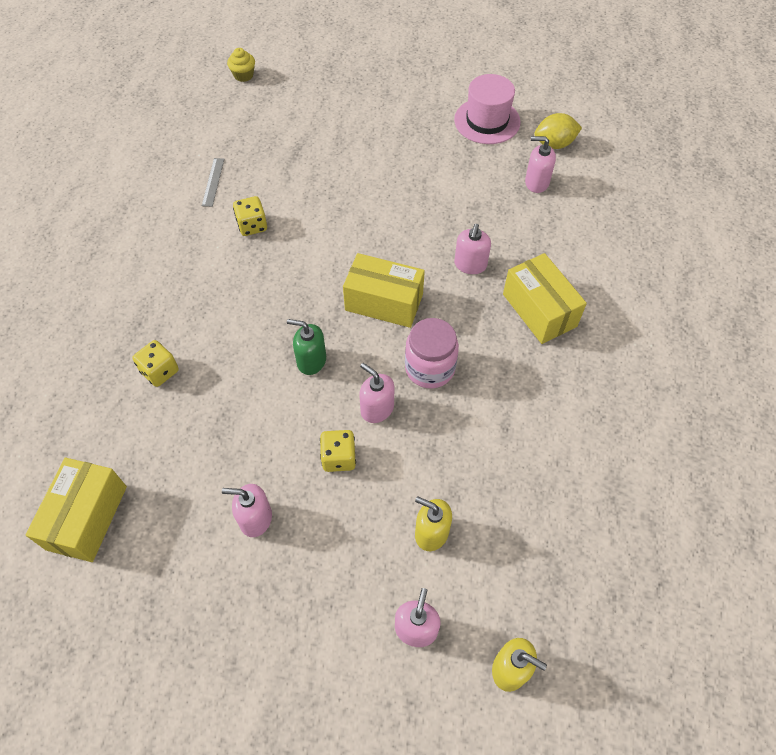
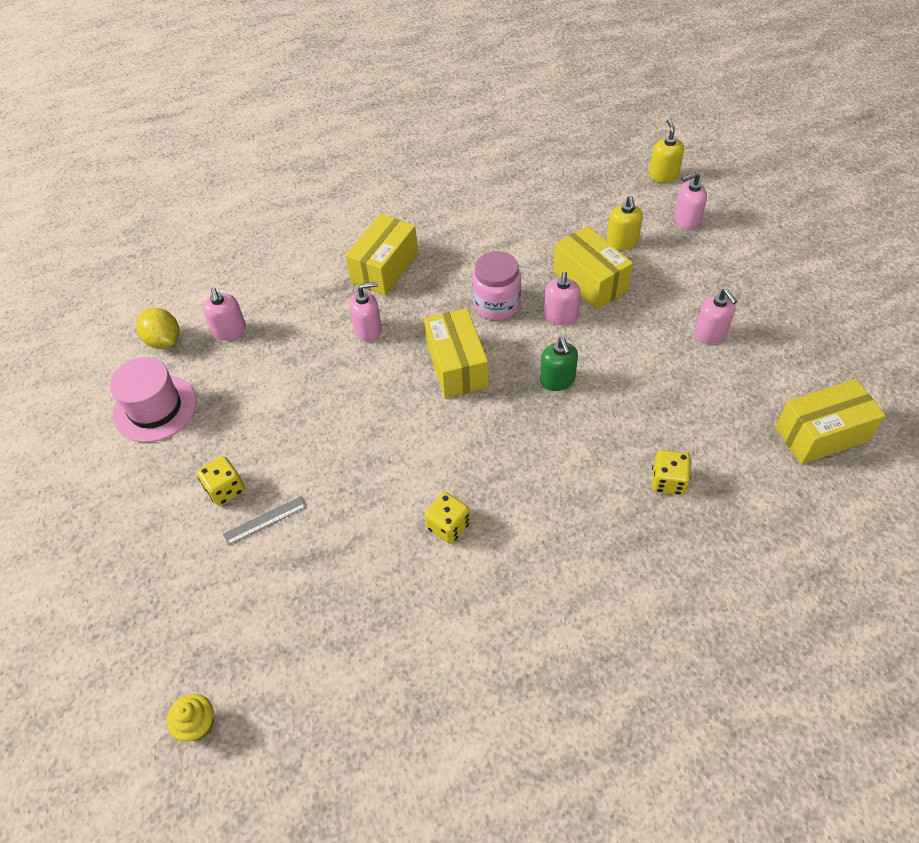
camera: 120 degrees left, 5 degrees down
grey ruler [202,158,224,207] -> grey ruler moved to [223,496,307,545]
yellow dice [320,430,356,472] -> yellow dice moved to [197,456,245,506]
none -> yellow box [553,226,633,310]

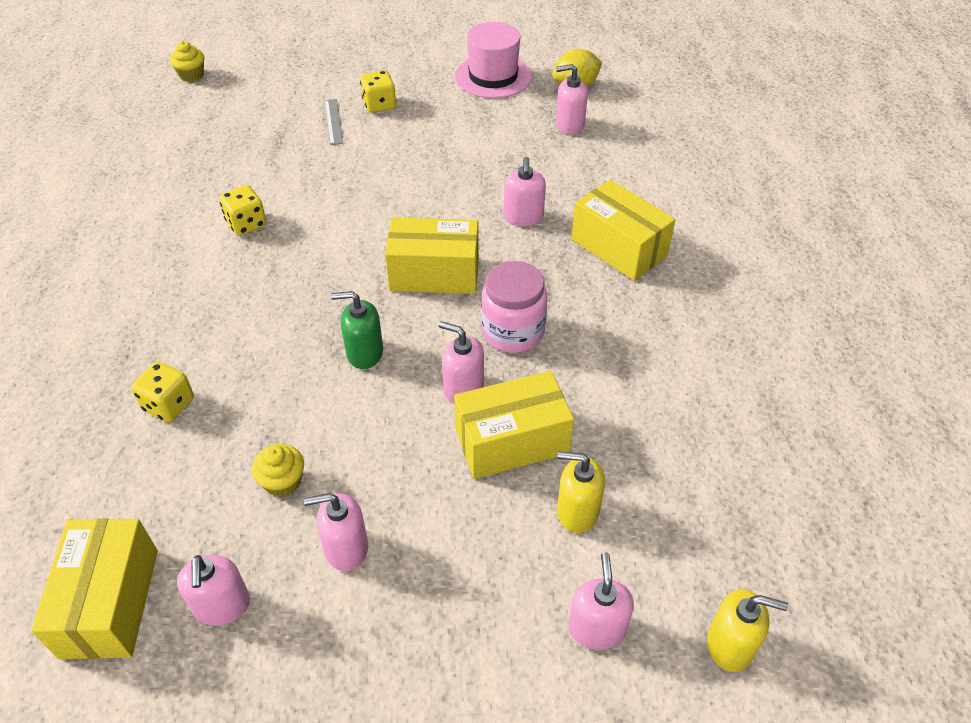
camera: 105 degrees right, 5 degrees down
none -> pink soap dispenser [177,555,250,626]
none -> yellow cupcake [252,444,304,497]

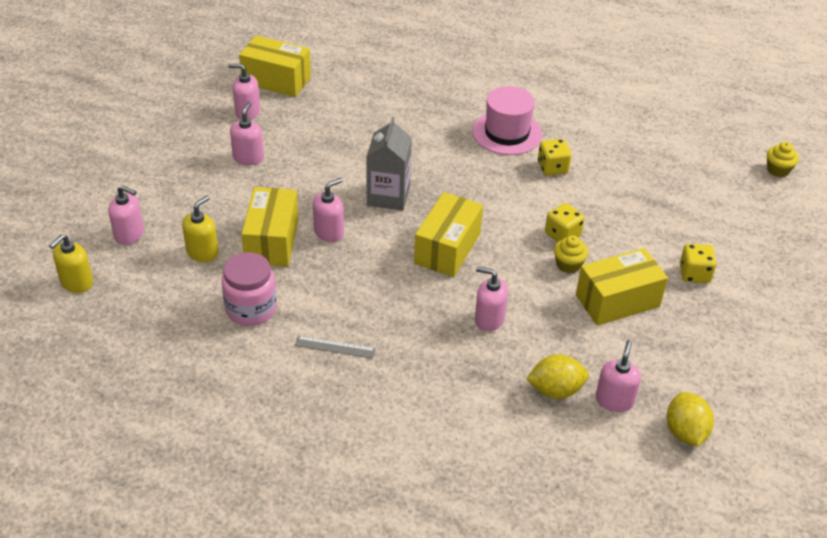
camera: 110 degrees right, 5 degrees down
yellow dice [131,362,194,422] -> yellow dice moved to [545,203,585,242]
yellow cupcake [252,444,304,497] -> yellow cupcake moved to [554,235,588,273]
grey ruler [324,99,343,145] -> grey ruler moved to [295,336,376,359]
green soap dispenser [331,291,383,369] -> grey carton [366,117,412,211]
pink hat [455,22,532,98] -> pink hat moved to [472,86,542,155]
pink jar [481,261,547,353] -> pink jar moved to [222,252,277,326]
yellow box [572,180,676,281] -> yellow box moved to [576,248,668,326]
none -> yellow lemon [526,354,589,399]

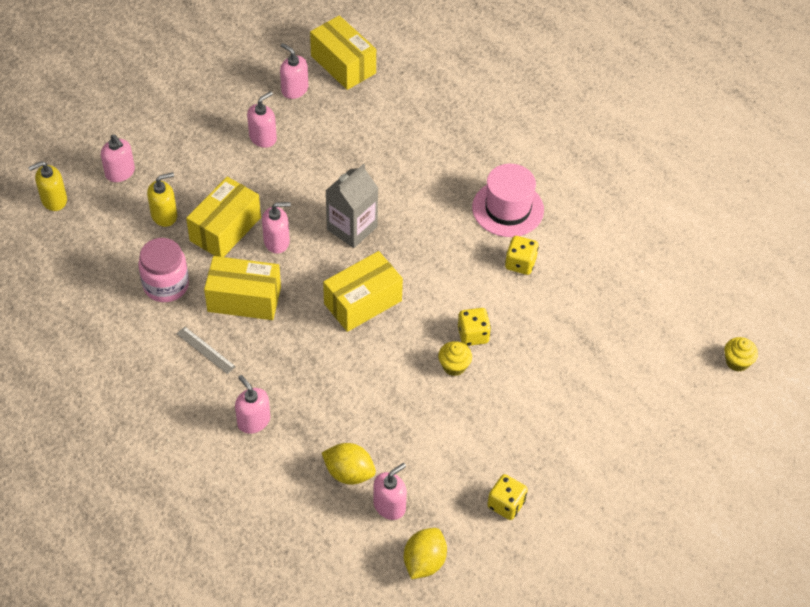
camera: 30 degrees right, 10 degrees up
pink soap dispenser [475,267,508,332] -> pink soap dispenser moved to [235,375,270,434]
yellow box [576,248,668,326] -> yellow box moved to [204,256,281,320]
yellow dice [680,244,717,283] -> yellow dice moved to [487,474,528,520]

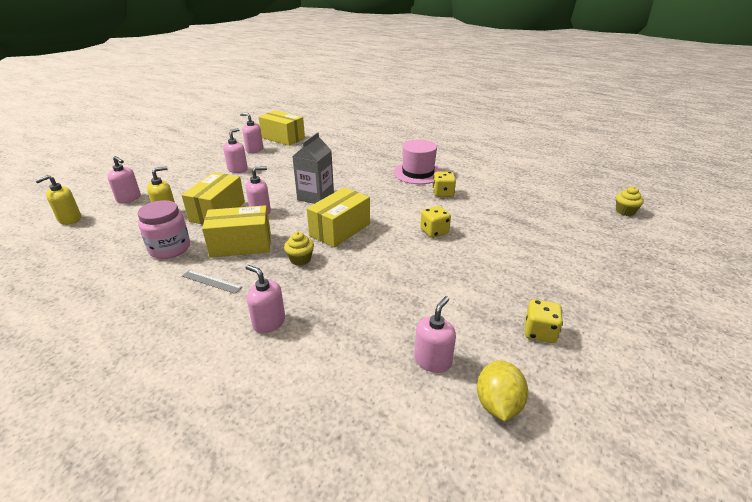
camera: 15 degrees left, 20 degrees down
yellow lemon [322,443,376,485] -> none
yellow cupcake [438,341,472,376] -> yellow cupcake moved to [284,232,314,266]

